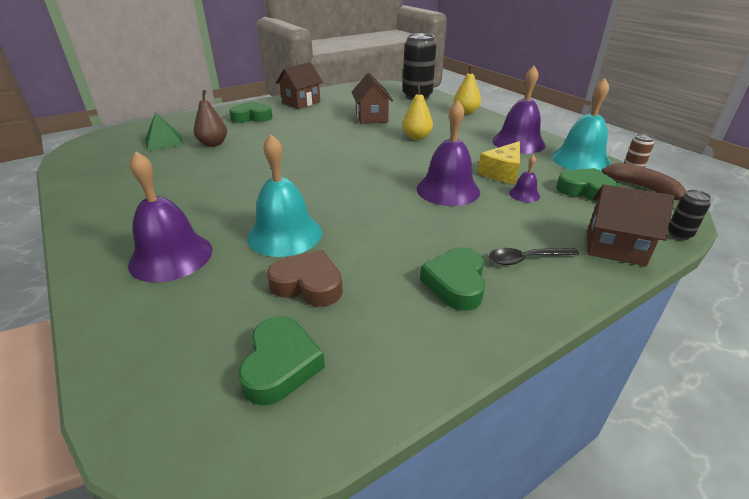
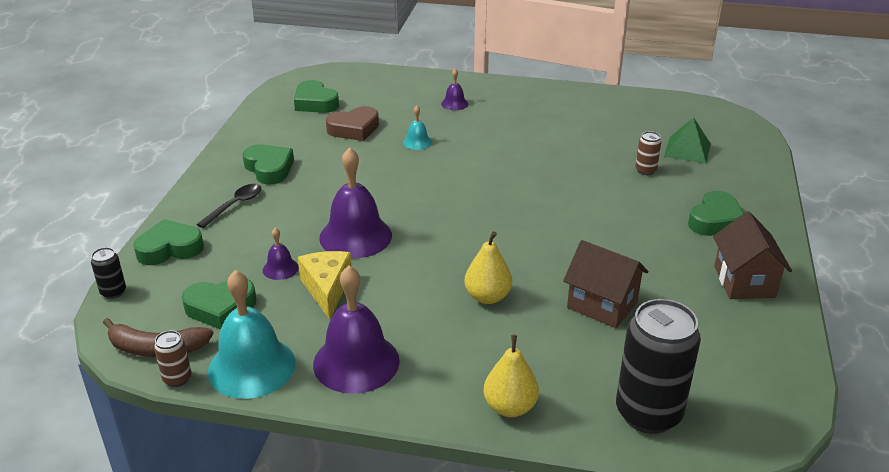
camera: 135 degrees right, 0 degrees up
purple bell [128,151,212,282] -> purple bell [441,69,468,110], size x0.47
brown pear [194,90,227,147] -> brown can [635,131,661,175]
turquoise bell [247,134,322,257] -> turquoise bell [403,106,432,150], size x0.47
brown house [587,184,674,266] -> green heart [133,219,204,265]

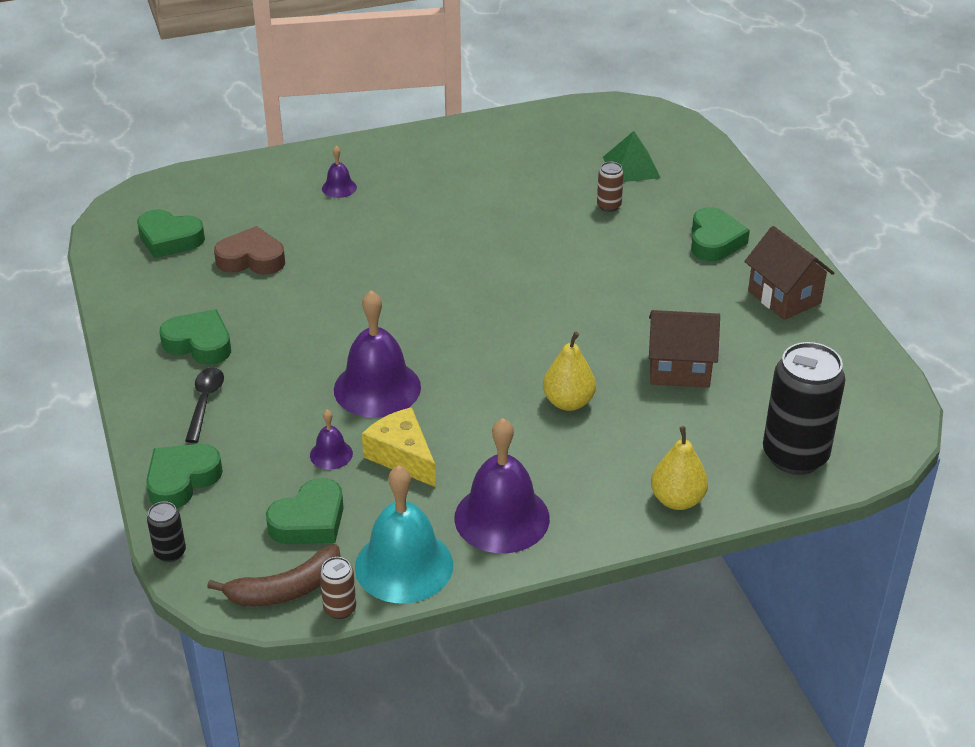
camera: 30 degrees left, 5 degrees up
brown heart [326,106,379,141] -> brown heart turned 120 degrees counterclockwise [214,226,285,275]
turquoise bell [403,106,432,150] -> none

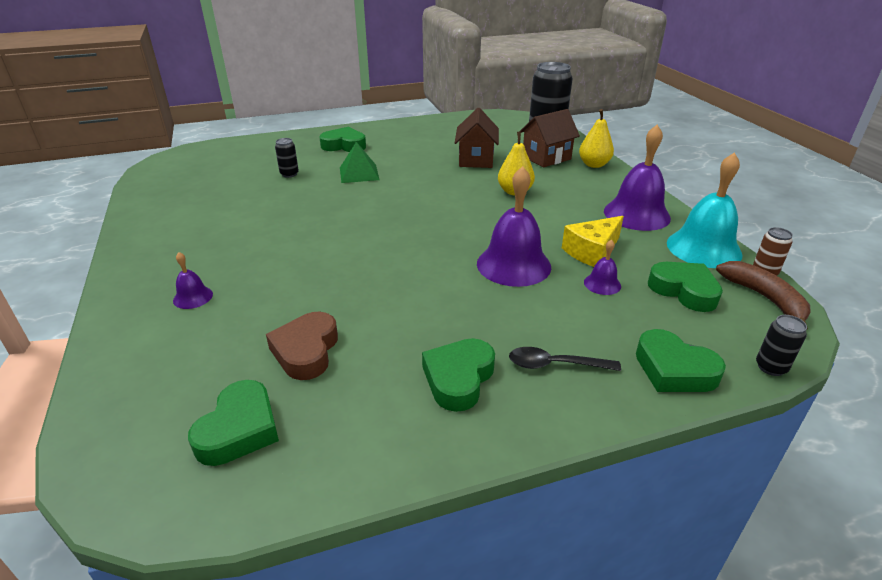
camera: 90 degrees left, 5 degrees down
brown can [597,162,624,212] -> black can [275,138,299,178]
green pyramid [603,131,661,182] -> green pyramid moved to [340,142,380,183]
brown house [744,226,834,320] -> brown house moved to [519,109,580,167]

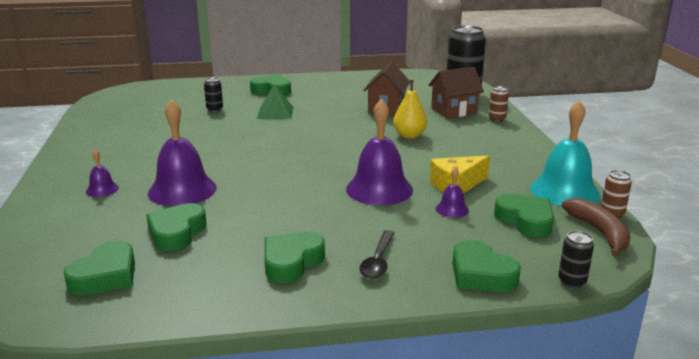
camera: 10 degrees right, 10 degrees down
brown heart [266,312,338,380] -> green heart [146,203,207,251]
black spoon [509,347,621,371] -> black spoon turned 90 degrees counterclockwise [359,230,395,279]
yellow pear [579,109,614,168] -> brown can [489,86,509,122]
purple bell [604,125,671,231] -> purple bell moved to [148,99,217,206]

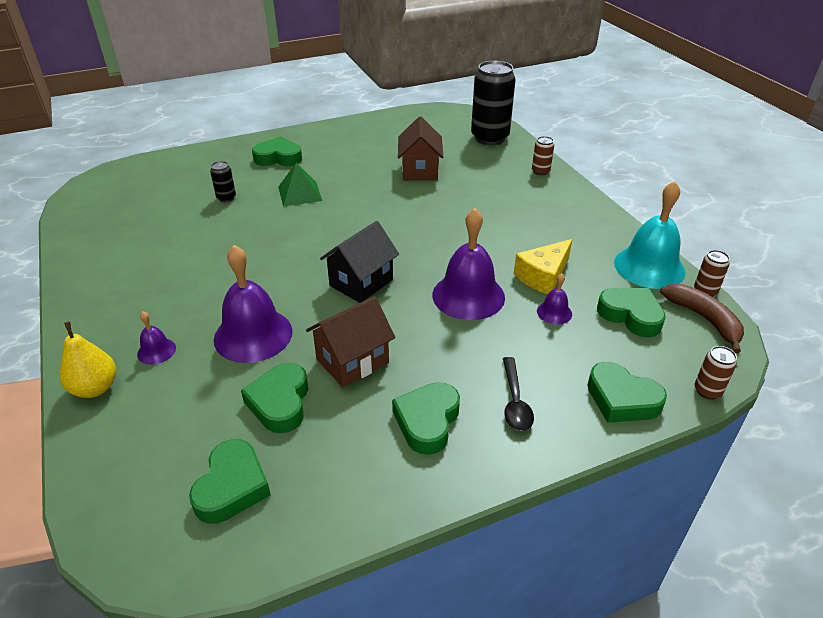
camera: 15 degrees left, 15 degrees up
yellow pear [393,80,427,138] -> yellow pear moved to [60,321,116,398]
brown house [429,67,484,118] -> brown house moved to [306,296,395,387]
black can [558,231,594,288] -> brown can [695,346,737,400]
none -> black house [320,221,399,303]

